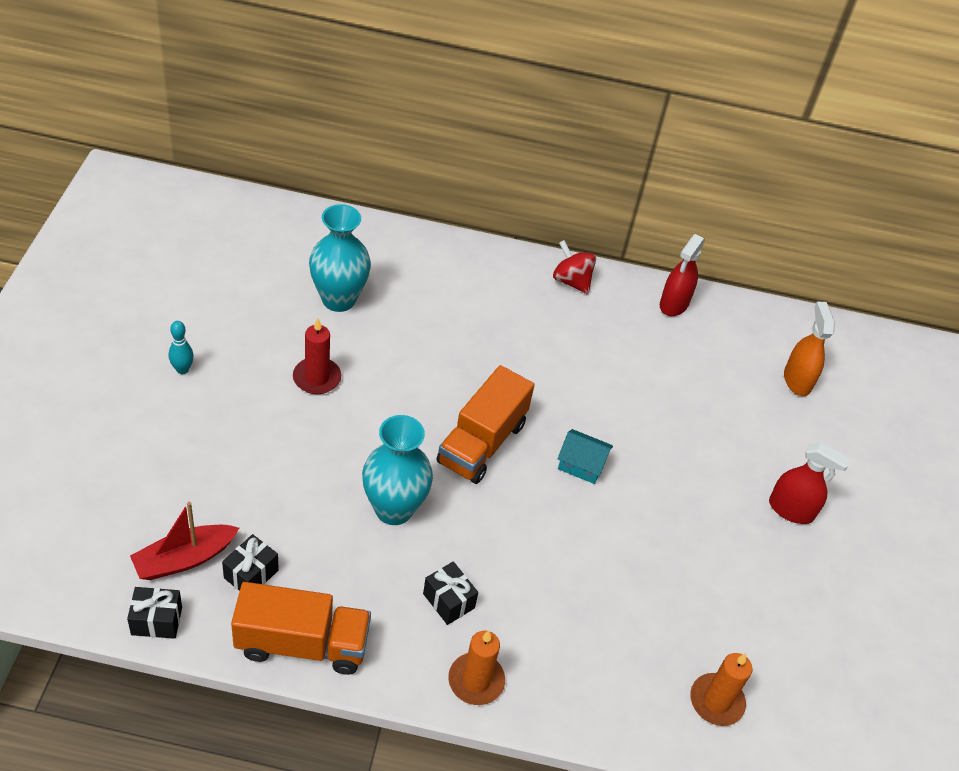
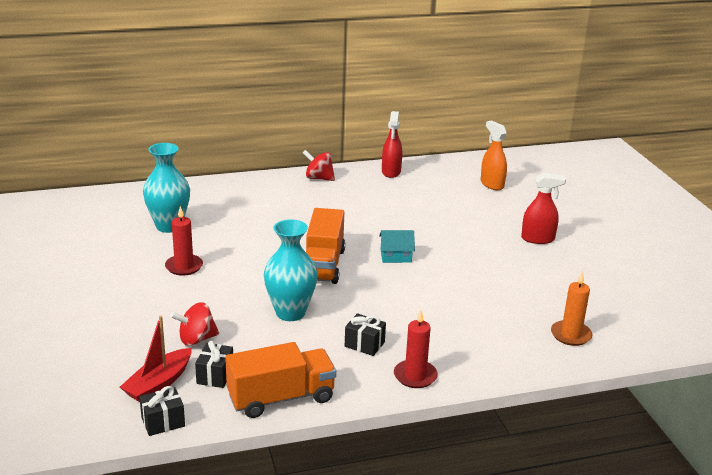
camera: 20 degrees left, 20 degrees down
turquoise bowling pin [169,321,194,374] -> none
orange candle [448,631,505,705] -> red candle [394,310,438,388]
none -> red spinning top [170,302,219,346]

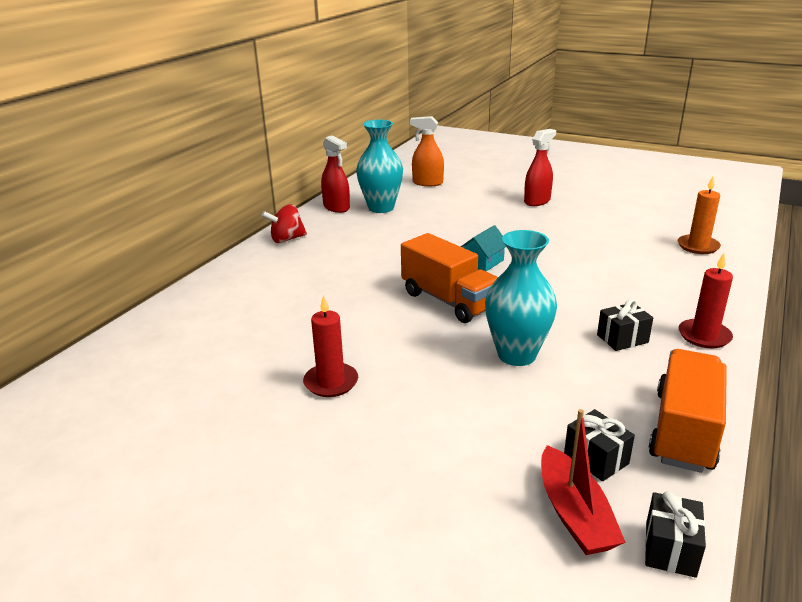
camera: 45 degrees left, 0 degrees up
turquoise vase [143,143,190,233] -> turquoise vase moved to [356,120,403,213]
red spinning top [170,302,219,346] -> none

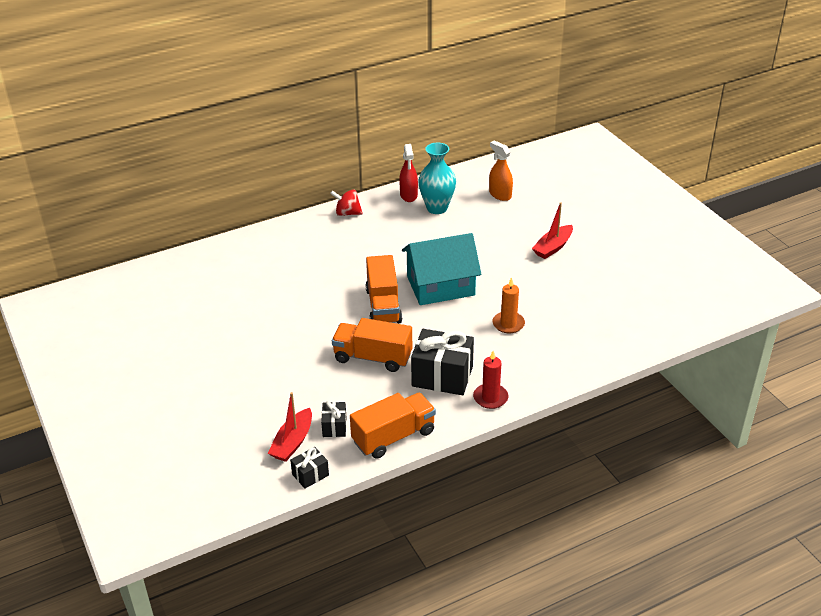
camera: 35 degrees right, 10 degrees up
red candle [303,295,358,397] -> none
turquoise house [461,225,506,272] -> turquoise house [402,233,481,305], size x2.29
turquoise vase [485,230,557,366] -> orange truck [332,318,412,372]
red spray bottle [524,129,556,206] -> red boat [532,202,573,259]
black gift [597,299,653,351] -> black gift [411,329,474,395], size x2.00
orange candle [678,177,721,254] -> orange candle moved to [493,277,525,333]

